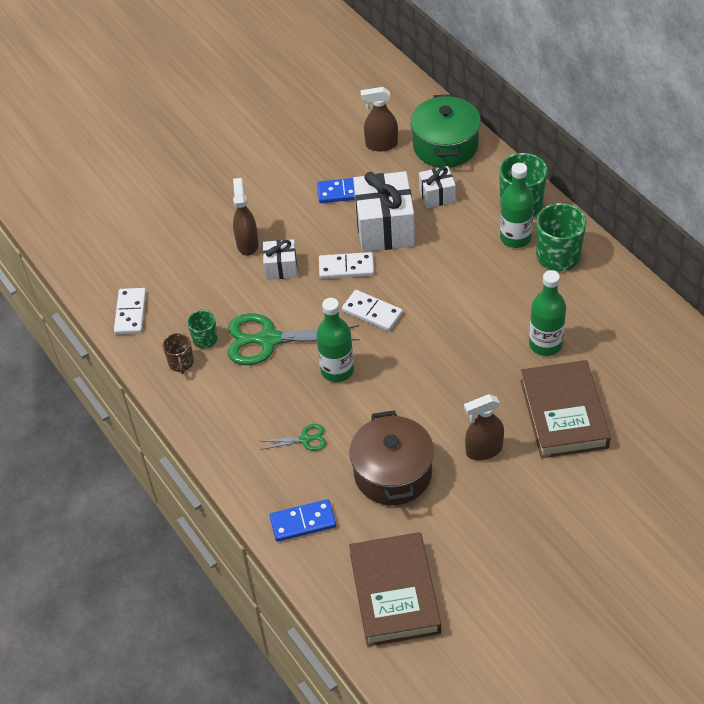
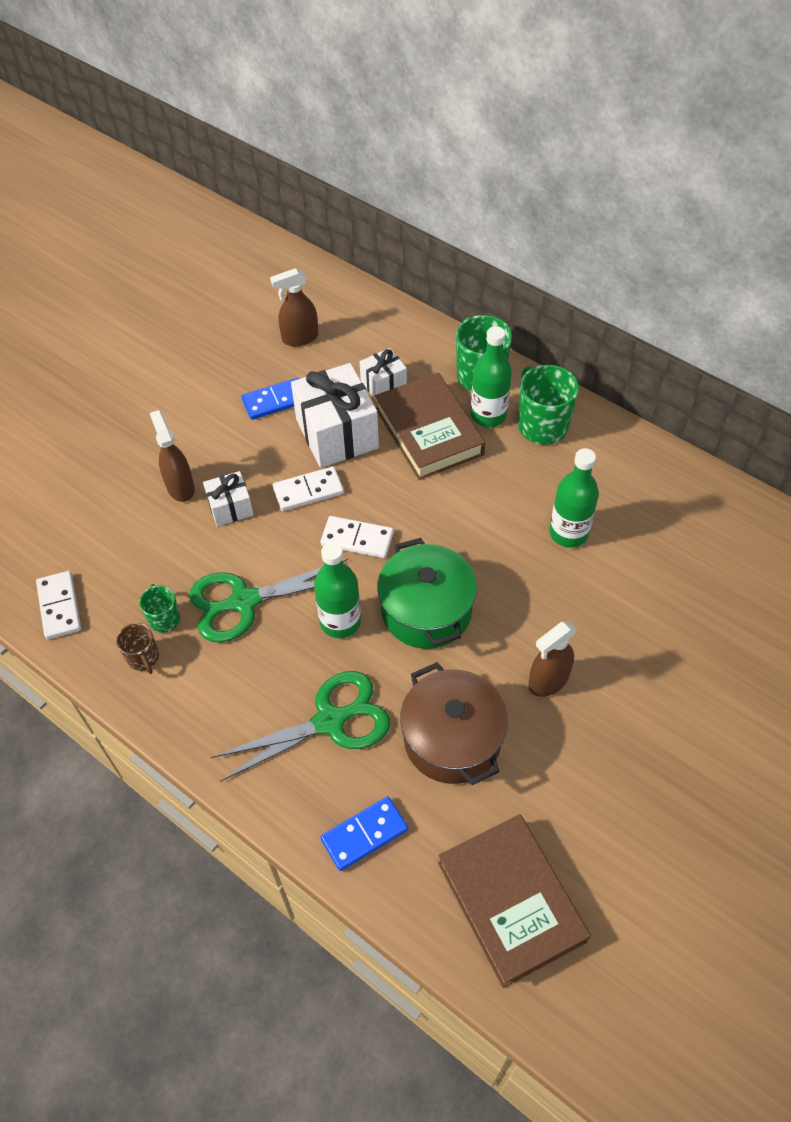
camera: 20 degrees left, 5 degrees up
green scissors [261,424,326,451] -> green scissors [211,671,390,782], size x2.12
green pot [410,94,481,168] -> green pot moved to [377,538,477,649]
brown book [520,360,611,458] -> brown book moved to [375,373,485,480]

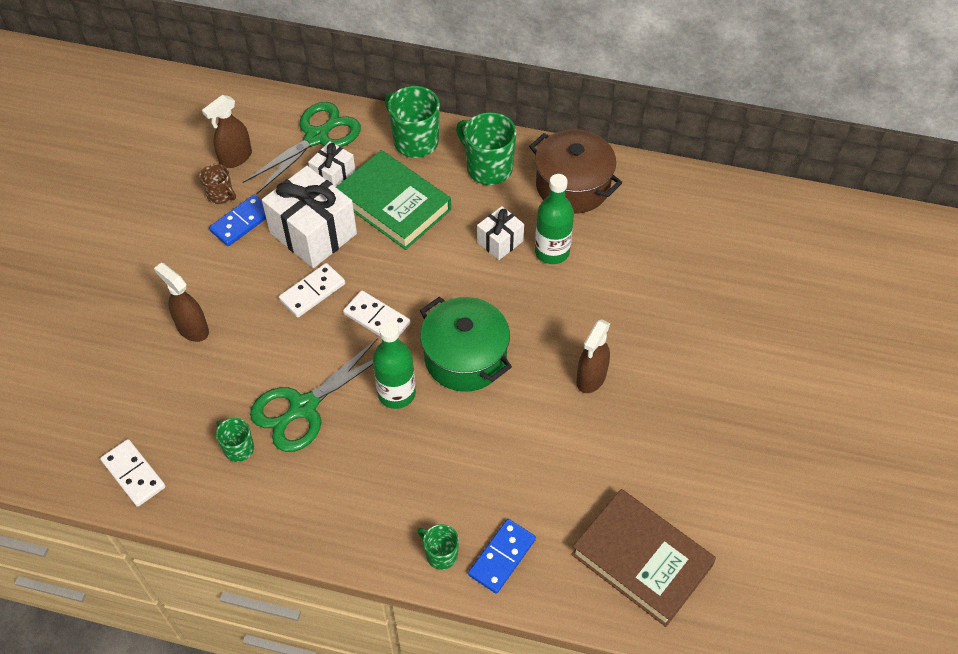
camera: 25 degrees left, 0 degrees up
brown mug [116,623,159,674] -> brown mug moved to [200,164,236,204]
white gift [203,471,254,527] -> white gift moved to [477,206,524,260]
green scissors [211,671,390,782] -> green scissors moved to [243,102,361,194]
white domino [320,516,394,558] -> white domino turned 45 degrees clockwise [343,290,410,336]
brown book [375,373,485,480] -> green book [336,150,451,250]
brown pot [400,662,508,785] -> brown pot moved to [529,129,622,214]
green bottle [471,326,512,427] -> none
none -> green mug [417,524,459,570]

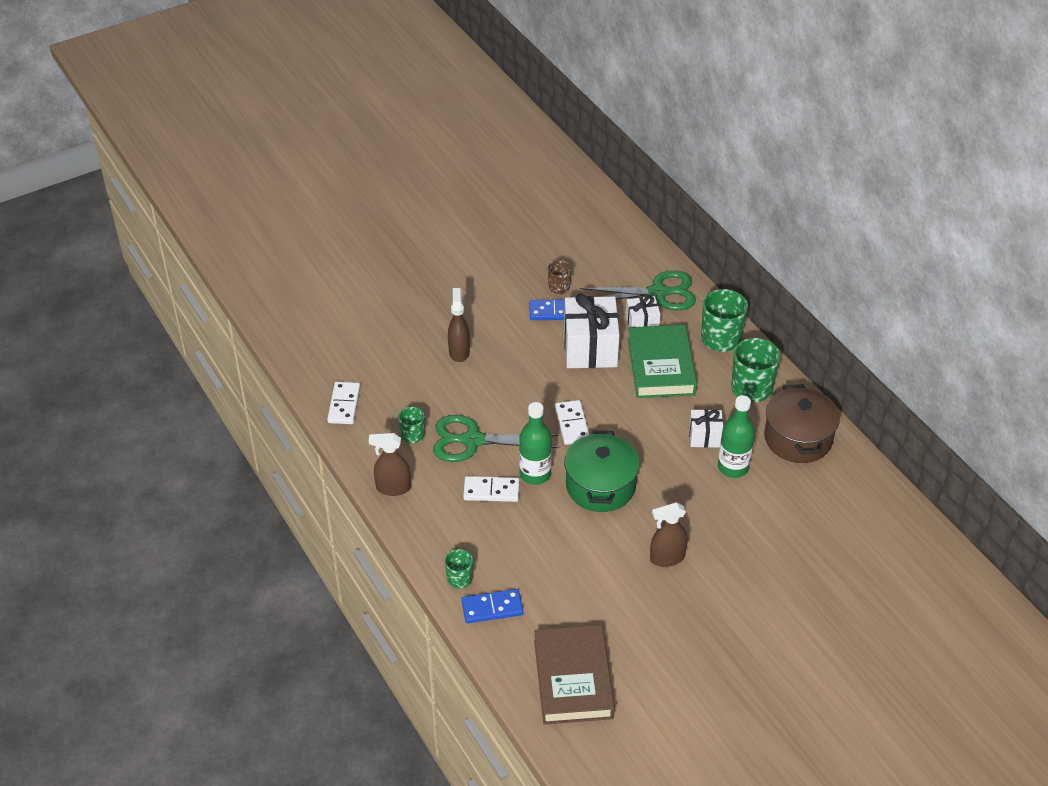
camera: 45 degrees right, 10 degrees down
brown spray bottle [202,95,252,168] -> brown spray bottle moved to [369,433,411,496]
white domino [279,263,345,318] -> white domino moved to [463,476,520,502]

